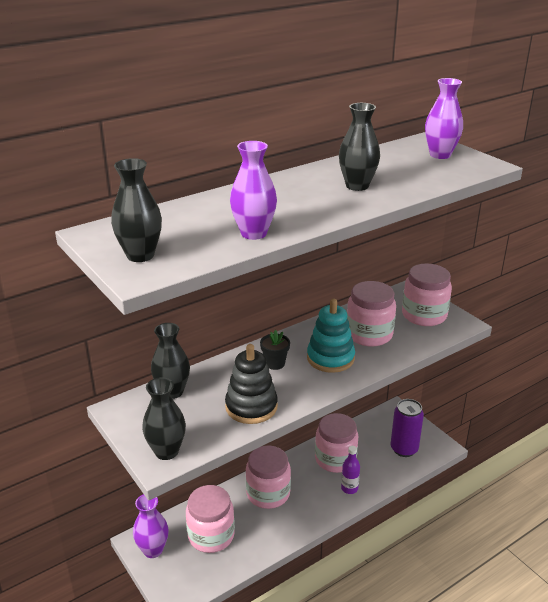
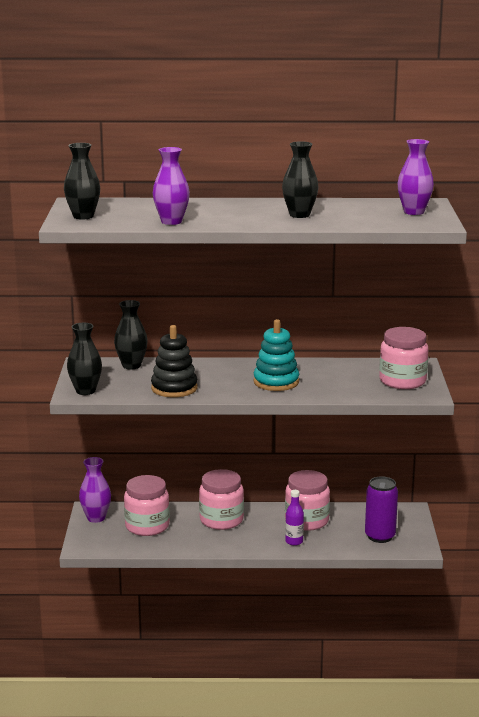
camera: 35 degrees right, 10 degrees down
black flower pot [260,330,290,370] -> none
pink jar [347,281,396,347] -> none

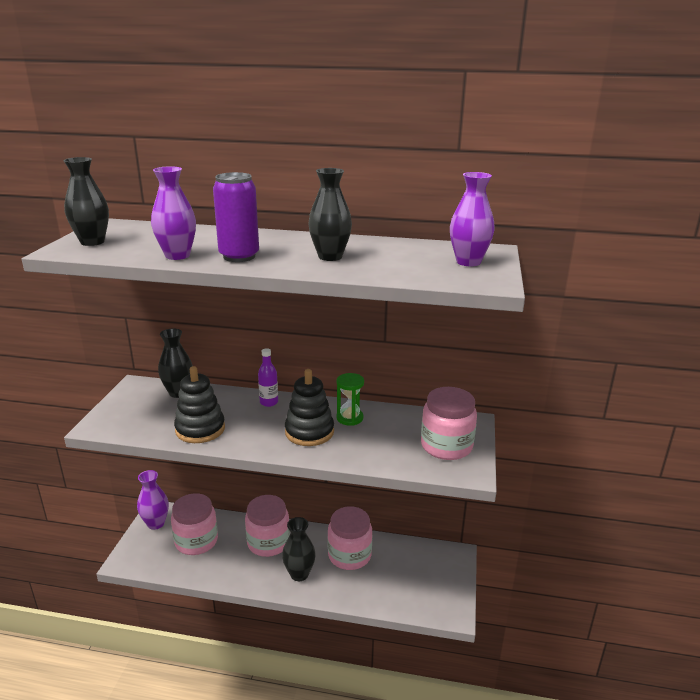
camera: 10 degrees right, 5 degrees up
black vase [67,323,102,395] -> black vase moved to [282,517,316,581]
turquoise stacking toy [253,319,299,391] -> black stacking toy [285,369,334,446]
purple bottle [285,490,304,546] -> purple bottle moved to [258,348,278,407]
purple can [365,476,398,543] -> purple can moved to [213,172,259,262]
none -> green hourglass [336,373,364,426]

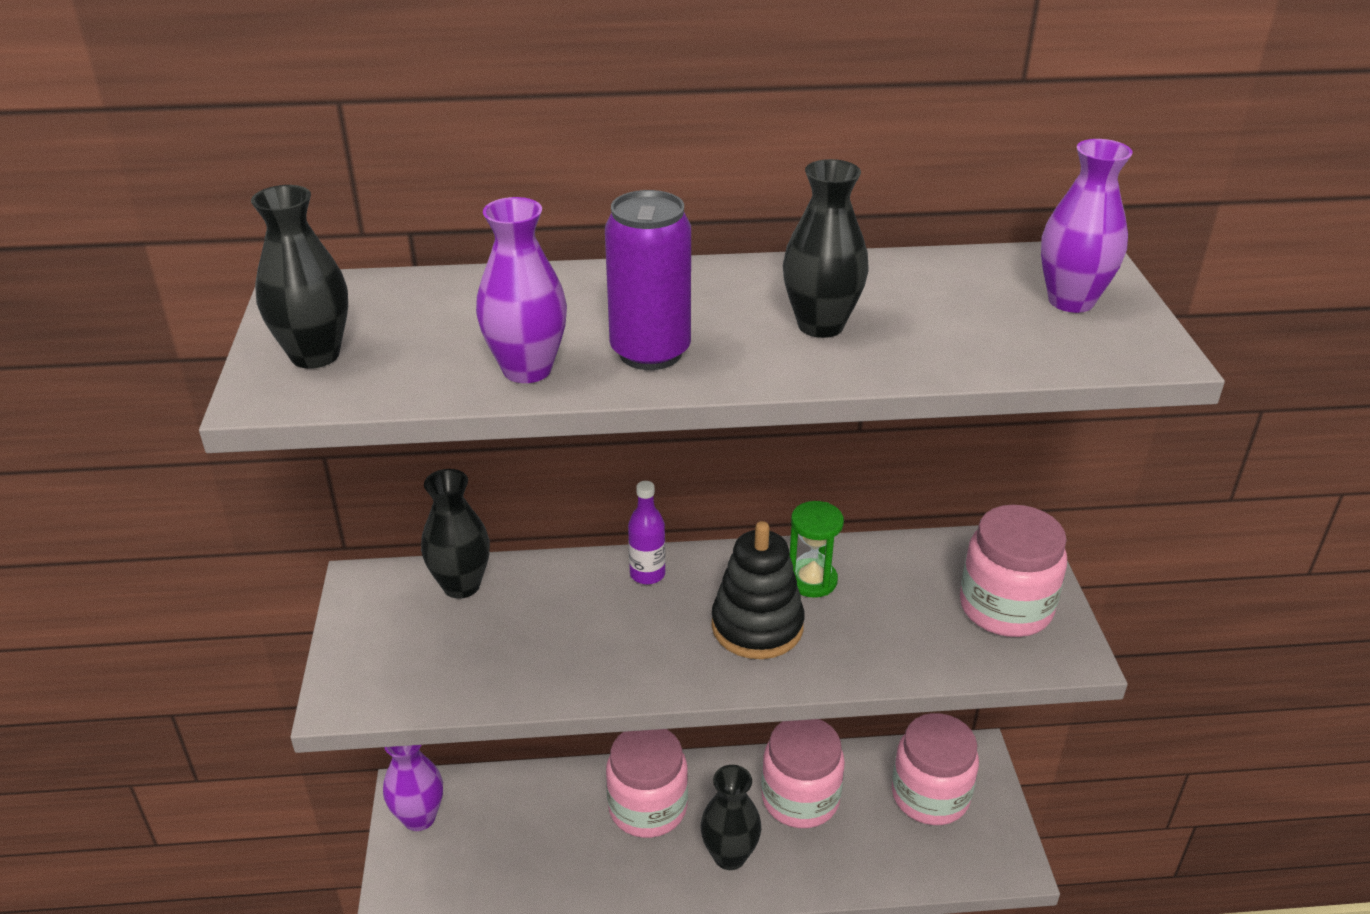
camera: 15 degrees left, 10 degrees up
pink jar [171,493,218,555] -> pink jar moved to [892,713,979,825]
black stacking toy [174,366,225,443] -> none

